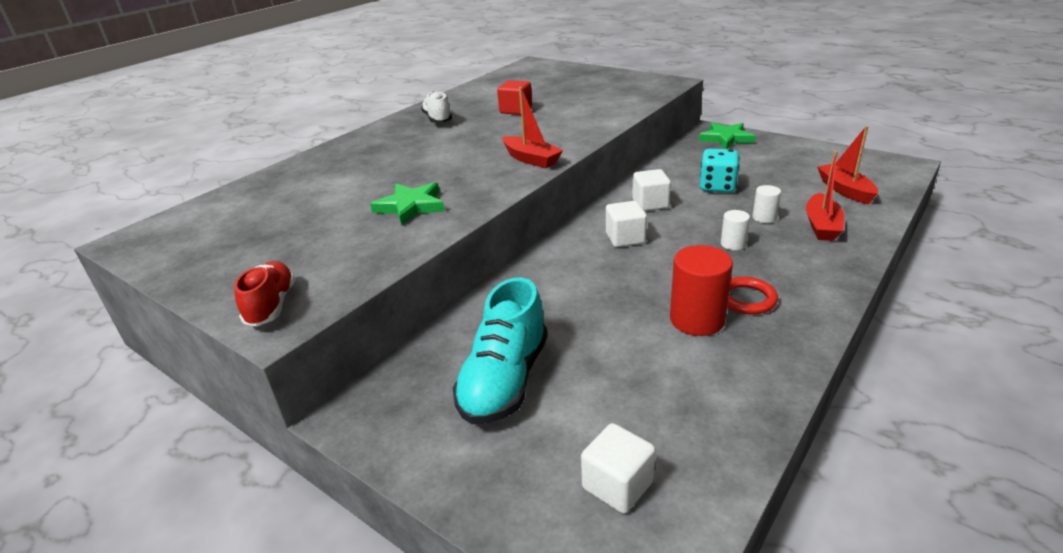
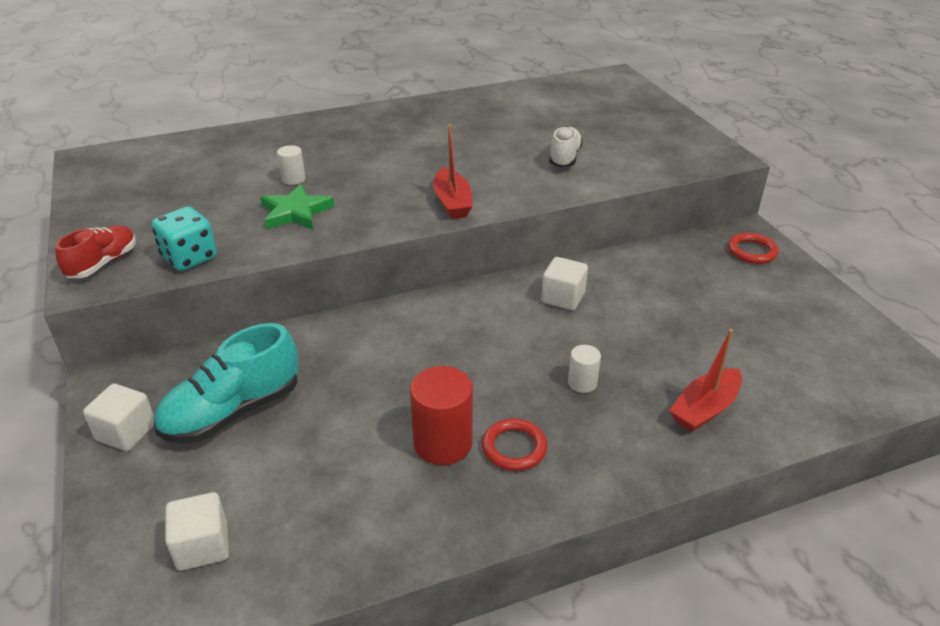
camera: 30 degrees right, 5 degrees up
white shoe [421,91,452,123] -> white shoe moved to [549,126,583,167]
red cube [497,80,532,115] -> none
white cube [606,201,647,247] -> white cube moved to [83,384,154,451]
green star [699,122,755,149] -> red ring [728,233,779,264]
turquoise dice [700,149,739,192] -> turquoise dice moved to [152,207,217,271]
white cylinder [752,185,781,223] -> white cylinder moved to [277,145,305,185]
red boat [817,126,878,204] -> none

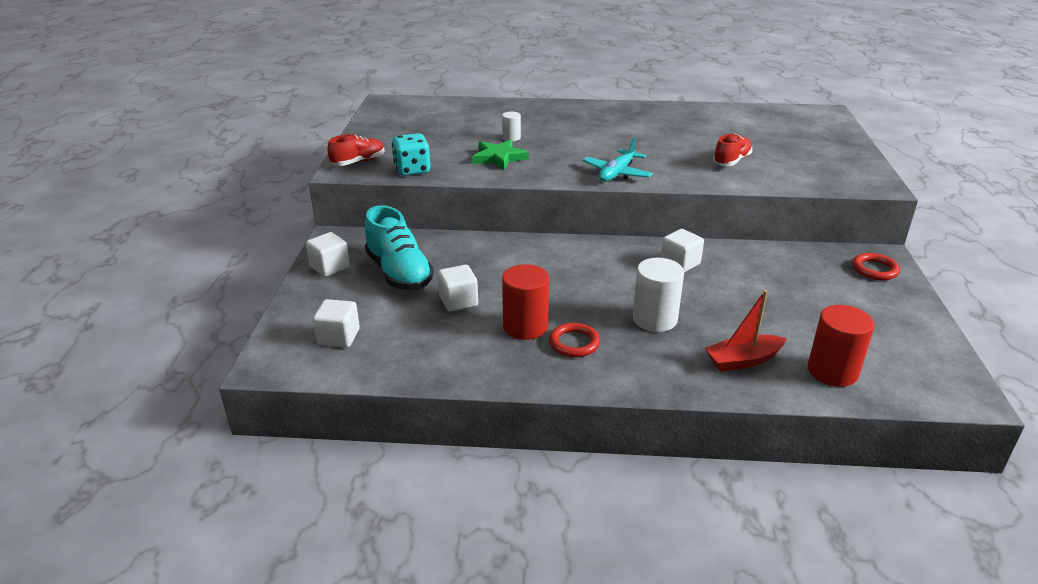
camera: 25 degrees right, 5 degrees down
turquoise shoe [154,323,299,444] -> turquoise shoe turned 105 degrees counterclockwise [365,205,434,290]
red boat [433,125,473,219] -> turquoise plane [583,137,653,182]
white shoe [549,126,583,167] -> red shoe [713,134,753,166]
white cylinder [568,345,601,393] -> white cylinder [633,258,684,332], size x1.86
none -> white cube [438,265,478,312]
none -> red cylinder [808,305,875,387]

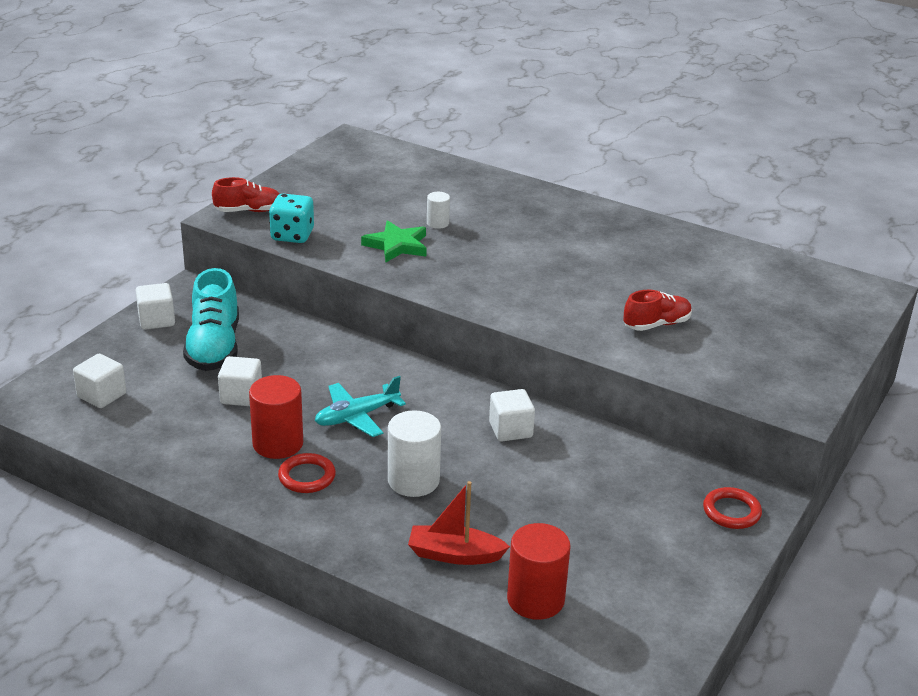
camera: 25 degrees right, 0 degrees up
turquoise plane [583,137,653,182] -> turquoise plane moved to [315,376,406,437]

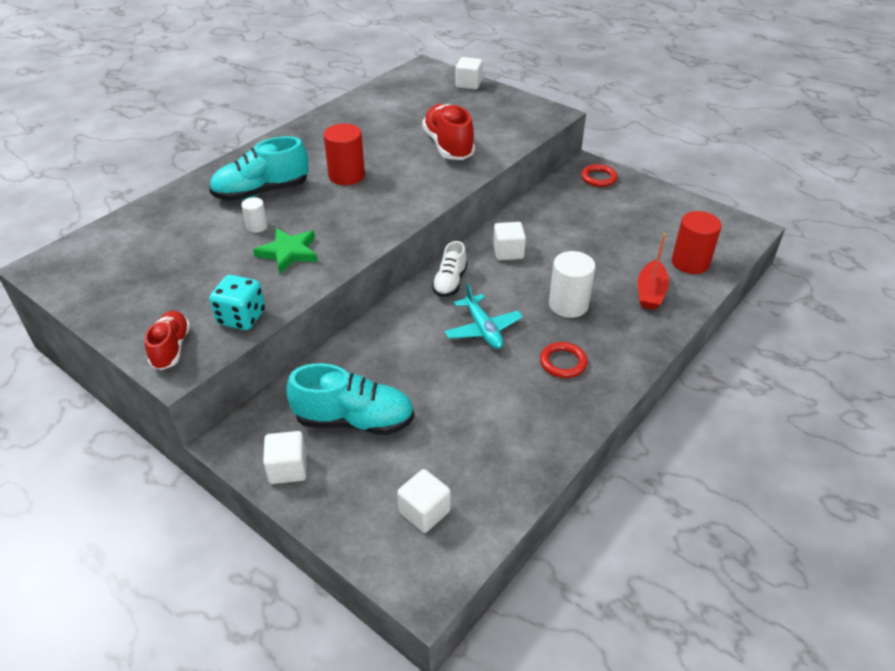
camera: 80 degrees left, 10 degrees up
white cube [218,356,262,406] -> white cube moved to [456,57,483,90]
red cylinder [249,375,303,459] -> red cylinder moved to [324,124,365,185]
red shoe [623,290,692,331] -> red shoe [422,104,475,160], size x1.63
none -> turquoise shoe [209,136,309,201]
none -> white shoe [432,241,467,297]

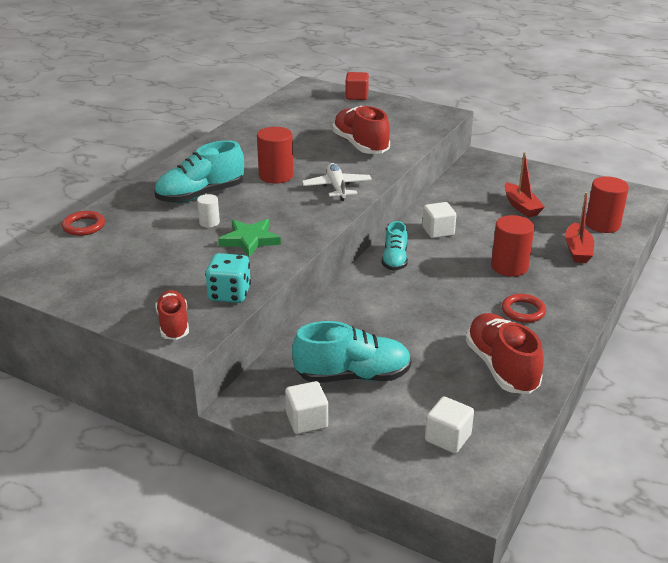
camera: 10 degrees left, 10 degrees down
white shoe [432,241,467,297] -> turquoise shoe [381,221,408,271]
turquoise plane [445,283,523,349] -> none
white cube [456,57,483,90] -> red cube [345,72,369,100]
white cylinder [549,251,596,318] -> red cylinder [491,215,535,277]
red ring [581,164,618,187] -> red ring moved to [62,211,105,236]
none -> white plane [302,163,372,201]
none -> red shoe [466,313,544,394]
none -> red boat [505,152,545,217]

